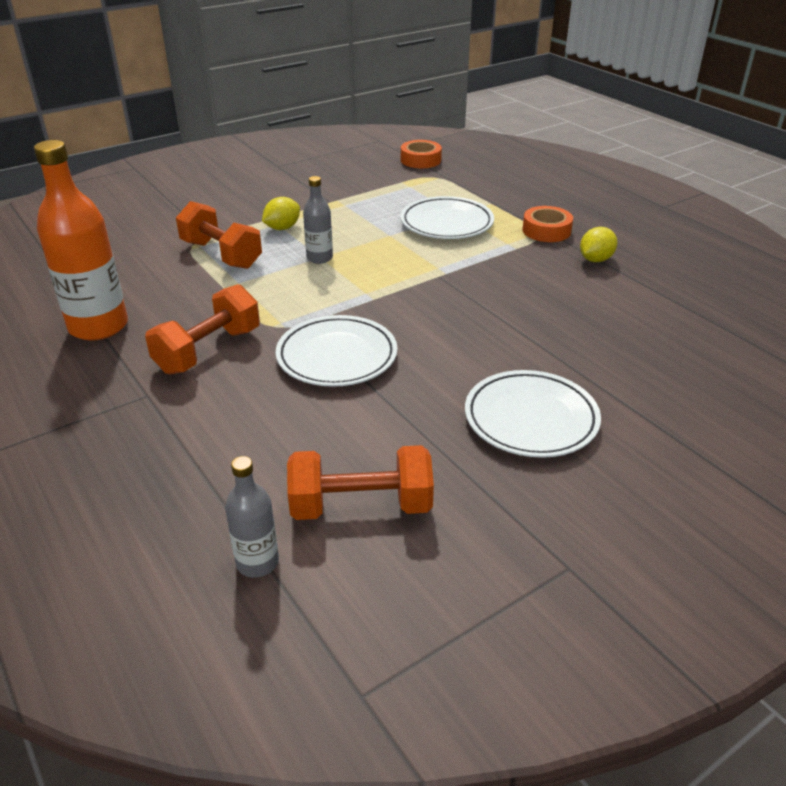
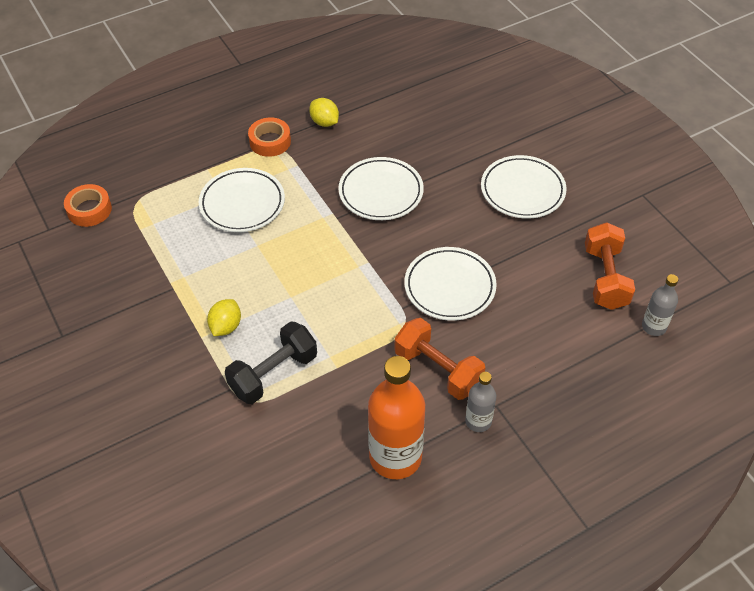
camera: 85 degrees left, 15 degrees up
orange dumbbell [176,201,262,269] -> black dumbbell [225,321,317,404]
yellow lemon [262,197,300,230] -> yellow lemon turned 60 degrees clockwise [207,299,241,336]
grey bottle [303,176,333,264] -> grey bottle moved to [465,372,496,432]
none -> white plate [338,157,424,220]

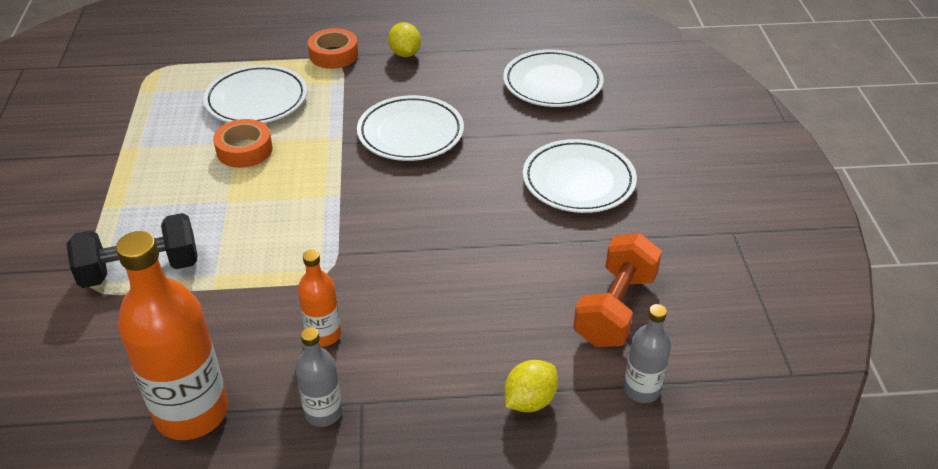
camera: 25 degrees right, 10 degrees down
orange tape [64,184,112,227] -> orange tape moved to [213,119,273,168]
yellow lemon [207,299,241,336] -> yellow lemon moved to [504,360,558,412]
orange dumbbell [395,318,485,400] -> orange bottle [298,250,341,347]
white plate [404,247,497,321] -> white plate moved to [503,49,604,107]

